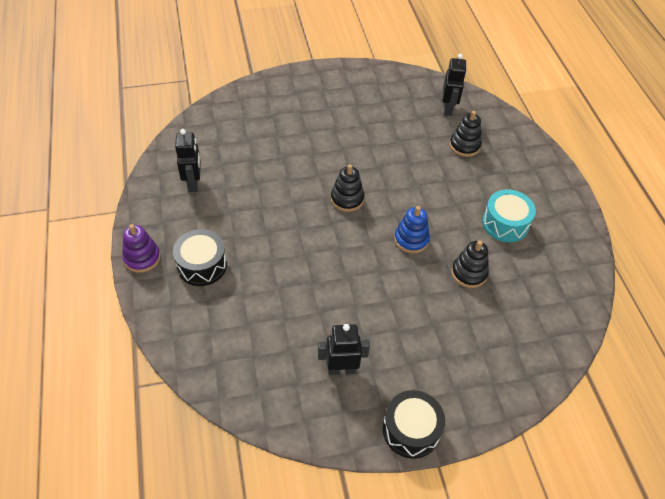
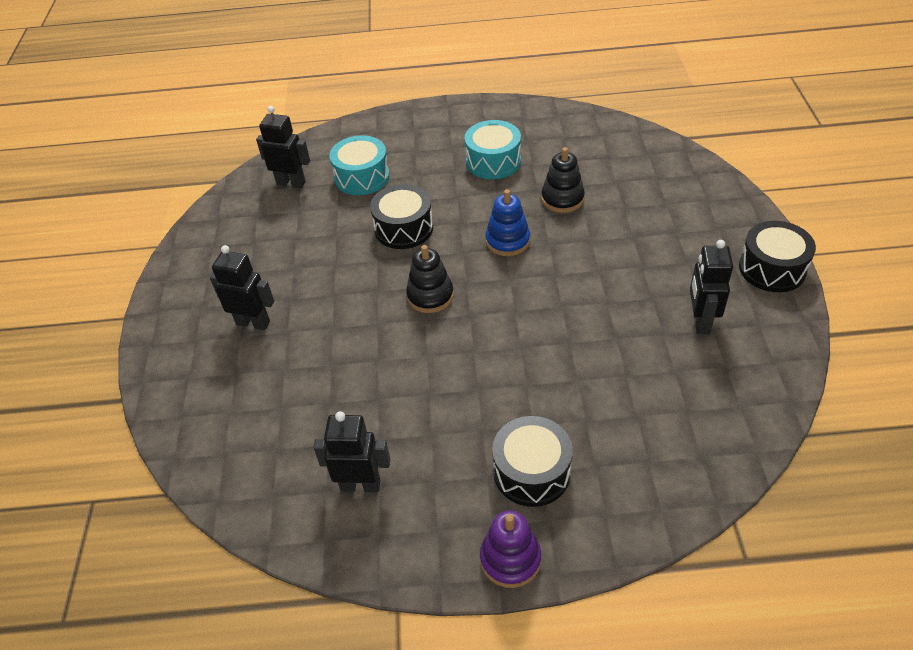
camera: 75 degrees left, 5 degrees down
black stacking toy [450,111,482,157] -> turquoise drum [329,135,390,195]
none -> black robot [210,245,274,330]
none -> black drum [370,184,433,249]

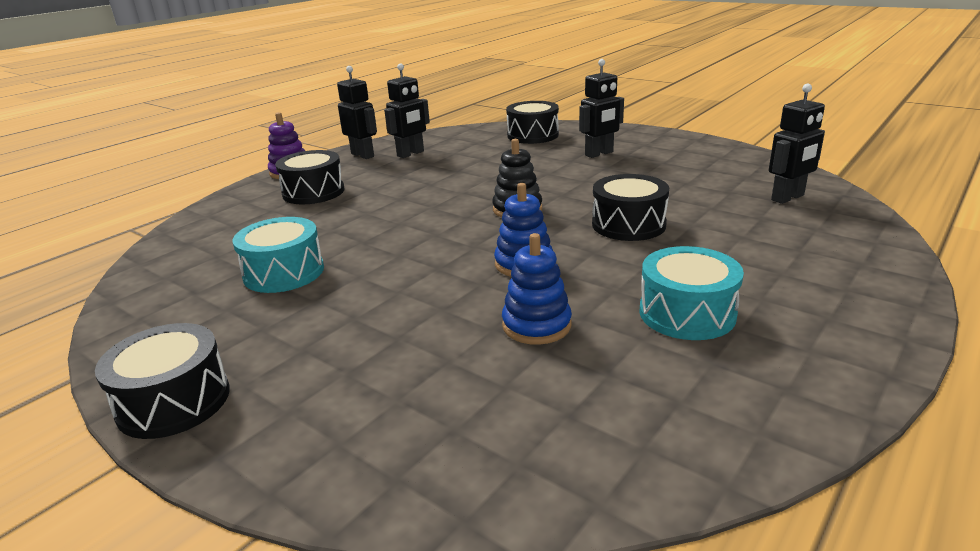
camera: 130 degrees right, 20 degrees down
turquoise drum [329,135,390,195] -> turquoise drum moved to [232,217,324,293]
black stacking toy [541,147,585,213] -> blue stacking toy [502,233,572,345]
black robot [690,240,733,334] -> black robot moved to [337,66,377,159]
none -> black drum [506,101,559,144]

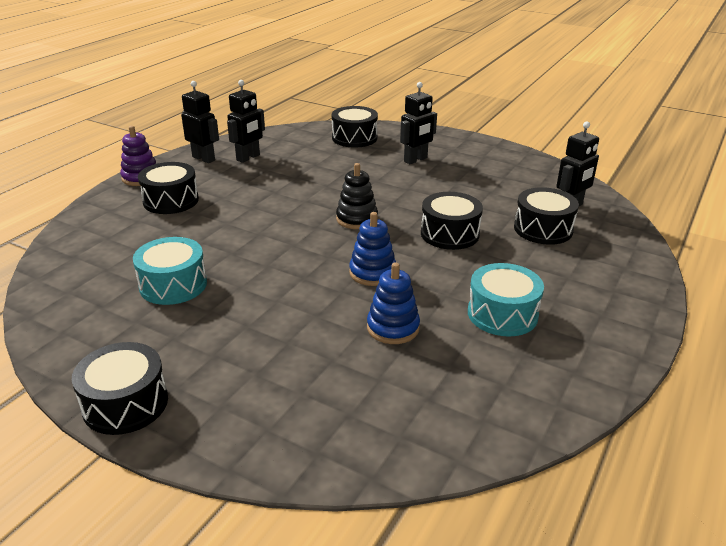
camera: 10 degrees left, 5 degrees up
none -> black drum [514,187,579,245]

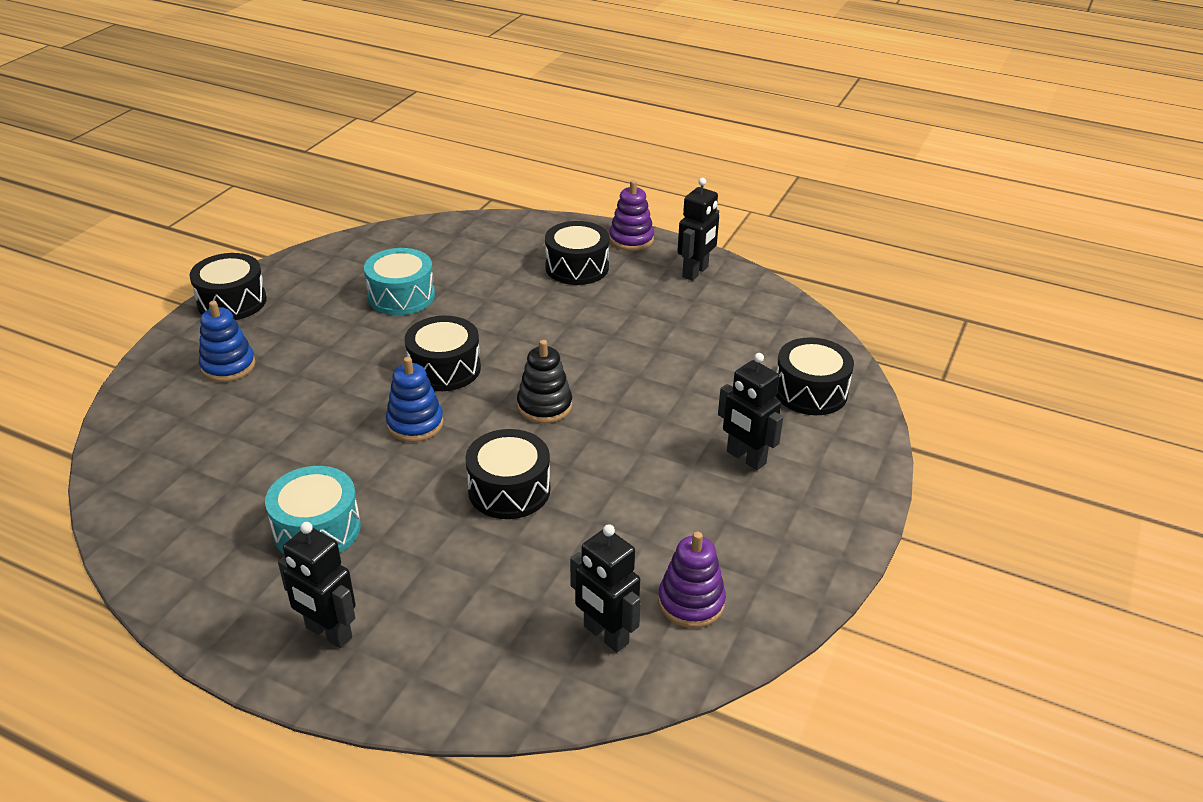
camera: 85 degrees right, 5 degrees up
black robot [227,80,265,163] -> black robot moved to [278,522,356,648]
blue stacking toy [367,262,420,344] -> blue stacking toy moved to [199,301,256,382]
black drum [514,187,579,245] -> black drum moved to [405,316,481,391]
none -> purple stacking toy [658,532,726,628]

